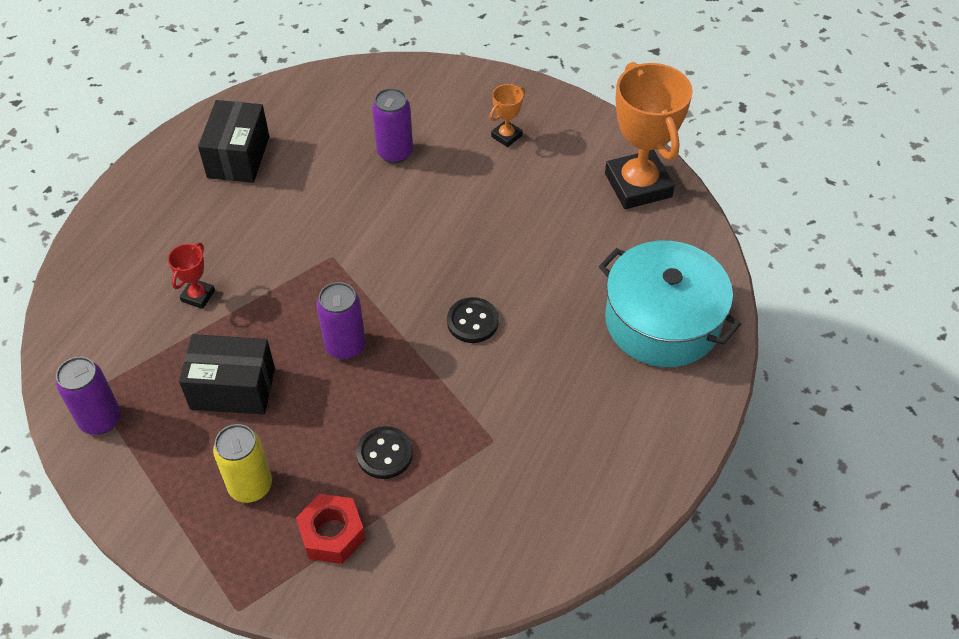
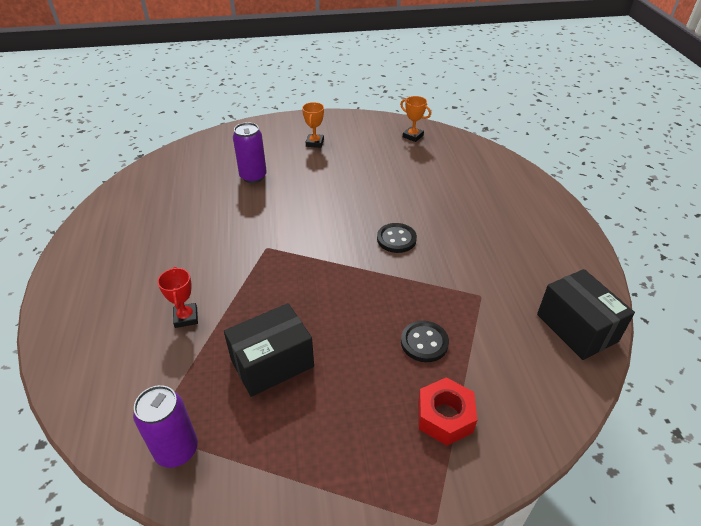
camera: 35 degrees left, 10 degrees down
black box [198,100,269,183] -> black box moved to [537,269,635,360]
yellow can [213,424,272,503] -> none
purple can [317,282,366,360] -> none
turquoise pot [599,241,741,367] -> none
orange trophy [605,62,693,209] -> orange trophy [400,96,431,142], size x0.45

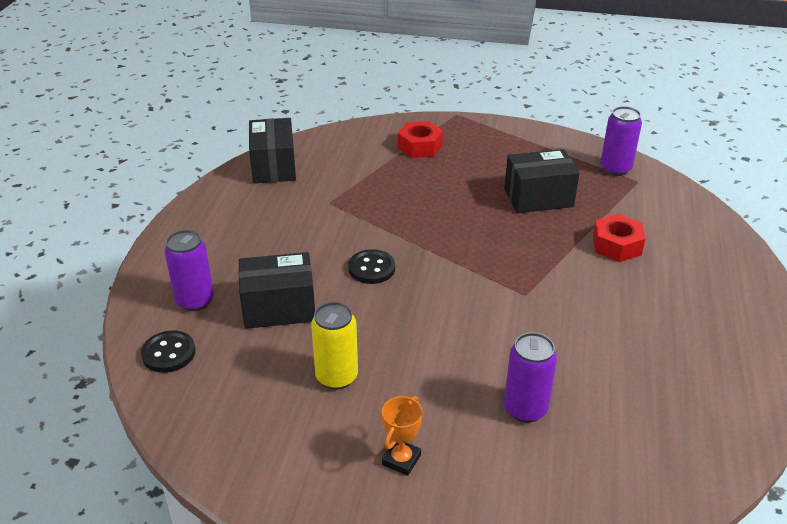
camera: 160 degrees left, 5 degrees down
red trophy [157,267,198,328] -> red nut [593,214,645,262]
orange trophy [400,96,431,142] -> none
black button [401,321,449,362] -> black button moved to [141,330,195,373]
none -> purple can [164,230,214,311]
none -> black box [238,252,315,329]
none -> yellow can [311,302,358,390]

